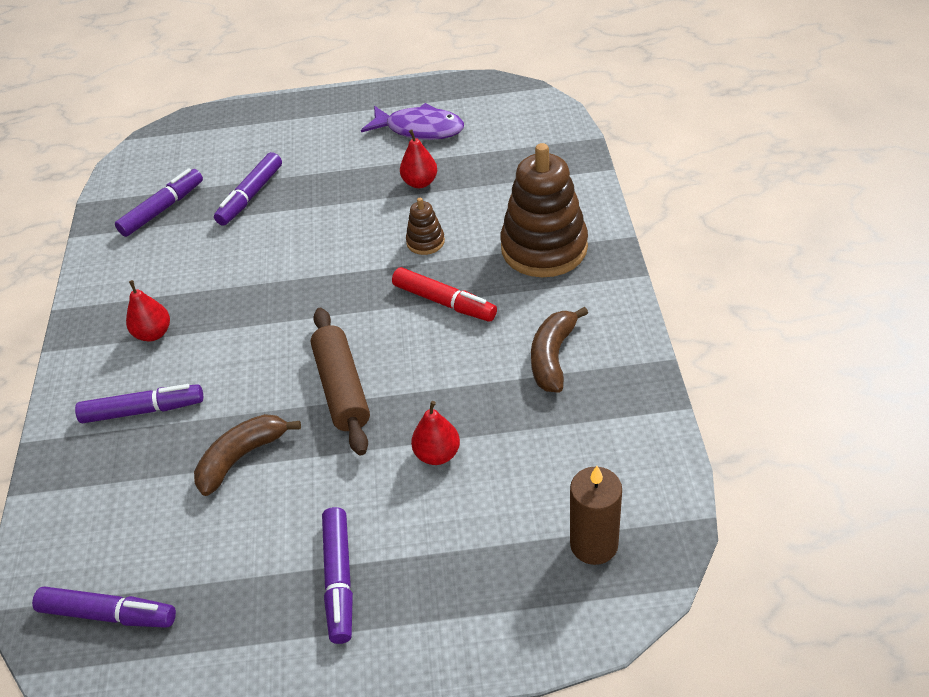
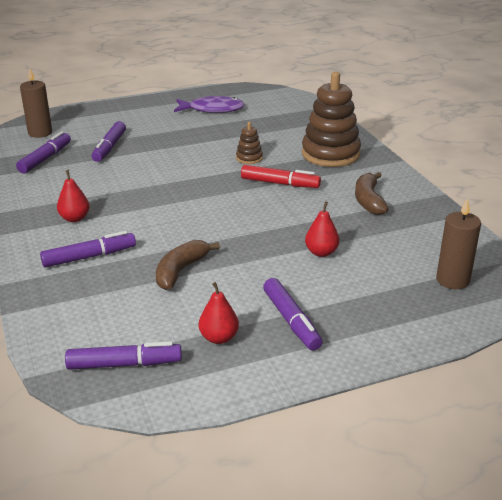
camera: 20 degrees left, 15 degrees down
brown rolling pin [311,308,370,456] -> none
red pear [400,130,437,188] -> red pear moved to [199,282,239,344]
none -> brown candle [20,68,52,138]

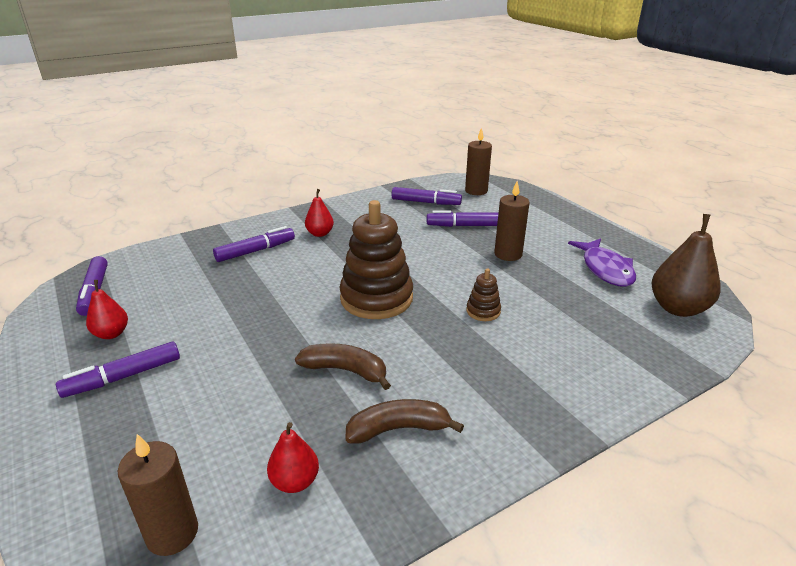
camera: 80 degrees right, 0 degrees up
purple marker [40,231,136,268] -> purple marker turned 90 degrees counterclockwise [213,226,295,262]
brown banana [156,240,220,290] -> brown banana moved to [295,343,391,390]
red marker [241,165,321,188] -> none
brown stacking toy [302,72,361,167] -> brown stacking toy moved to [339,200,413,319]
red pear [305,202,339,257] -> red pear moved to [267,422,319,493]
none -> brown candle [494,181,530,261]
none -> brown pear [651,214,721,317]

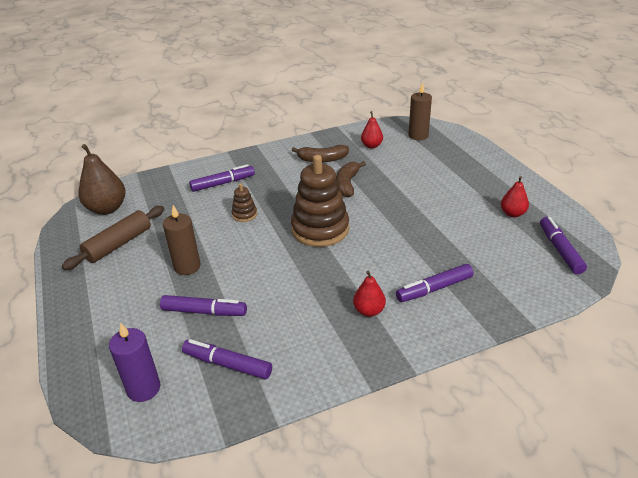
camera: 170 degrees left, 5 degrees up
purple marker [56,342,180,398] -> purple marker moved to [189,164,255,192]
brown banana [295,343,391,390] -> brown banana turned 75 degrees clockwise [336,161,366,197]
brown candle [465,127,492,195] -> purple candle [109,323,160,402]
purple fish [568,238,636,287] -> brown rolling pin [62,206,164,270]

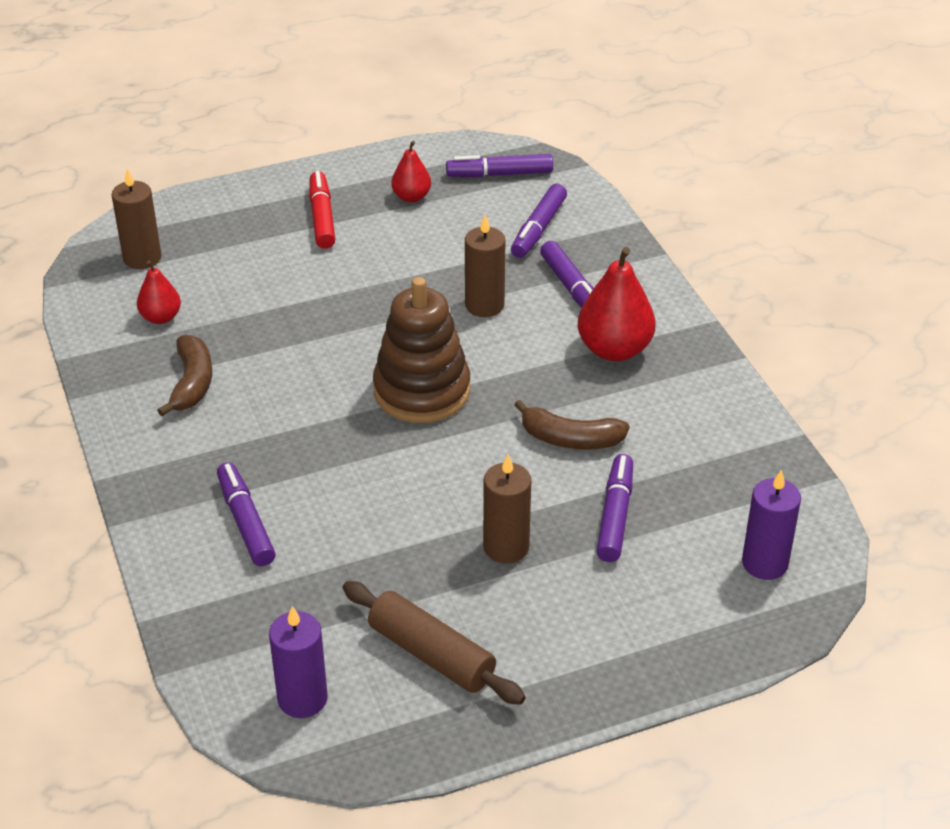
camera: 90 degrees left, 5 degrees up
brown pear [78,144,126,215] -> purple candle [269,606,328,718]
purple marker [182,339,272,380] -> purple marker moved to [511,184,567,258]
brown stacking toy [232,183,257,222] -> none
brown banana [336,161,366,197] -> brown banana moved to [515,400,629,449]
red pear [353,271,386,317] -> red pear [578,247,655,361], size x1.75
none -> red marker [309,171,335,249]
none -> brown candle [465,215,506,317]

